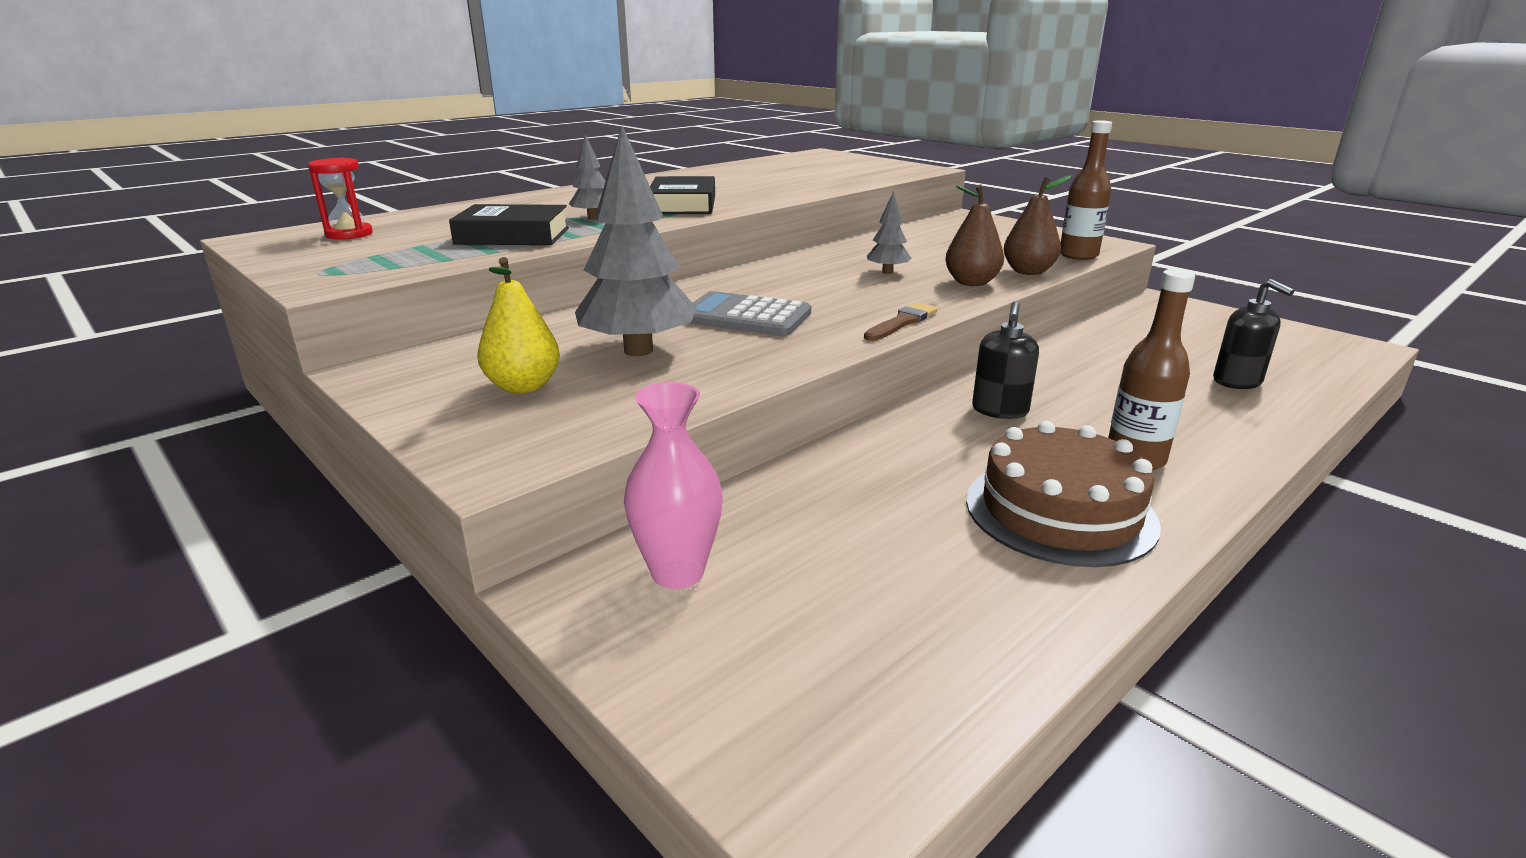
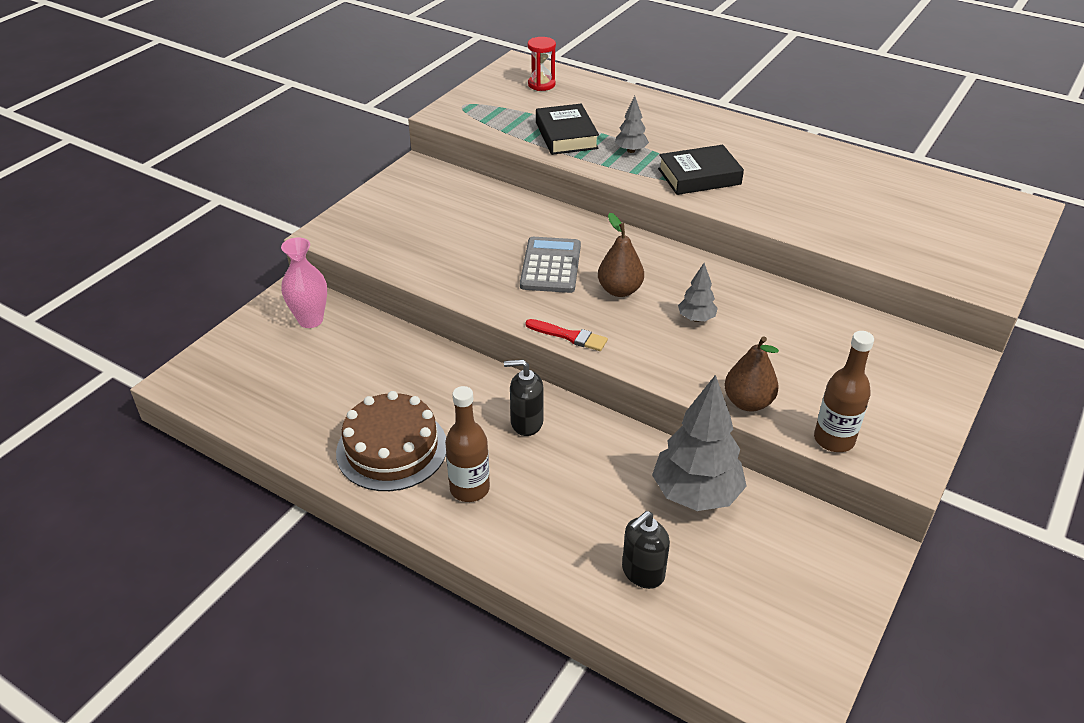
camera: 75 degrees right, 15 degrees up
yellow pear [477,257,560,394] -> none
grey tree [575,126,697,356] -> grey tree moved to [652,375,747,511]
brown brush [864,303,938,341] -> red brush [526,319,608,351]
brown pear [945,185,1004,286] -> brown pear moved to [598,213,644,297]

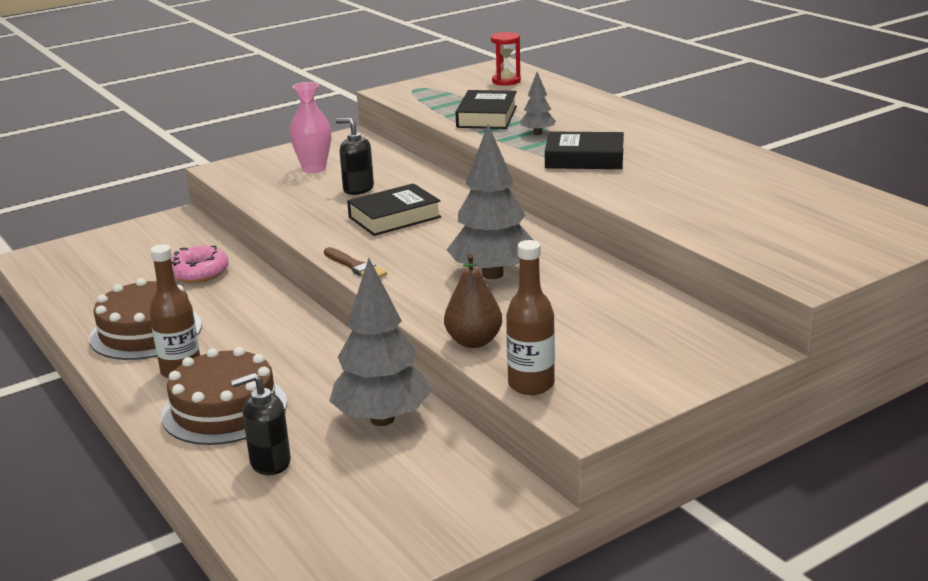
camera: 25 degrees right, 15 degrees down
pink vase [281,237,327,328] -> pink vase moved to [290,82,331,173]
black soap dispenser [504,360,543,436] -> black soap dispenser moved to [336,118,374,195]
grey calculator [520,237,581,293] -> black book [347,183,441,236]
red brush [526,319,608,351] -> brown brush [324,247,387,278]
brown pear [598,213,644,297] -> none
grey tree [678,263,718,322] -> grey tree [447,124,533,279], size x2.06
none -> brown cake [161,347,287,445]
none -> pink donut [171,245,228,283]

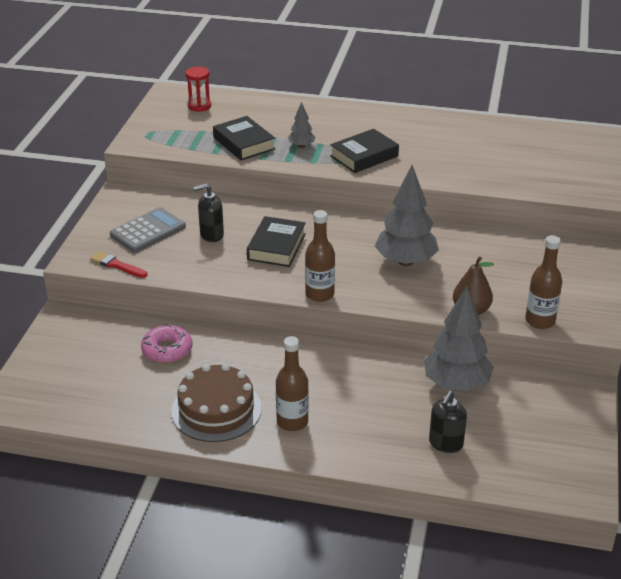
camera: 45 degrees left, 10 degrees up
brown cake [161,347,287,445] -> none
pink vase [290,82,331,173] -> grey calculator [110,207,186,252]
brown brush [324,247,387,278] -> brown bottle [305,210,335,302]
none -> red brush [90,251,148,278]

